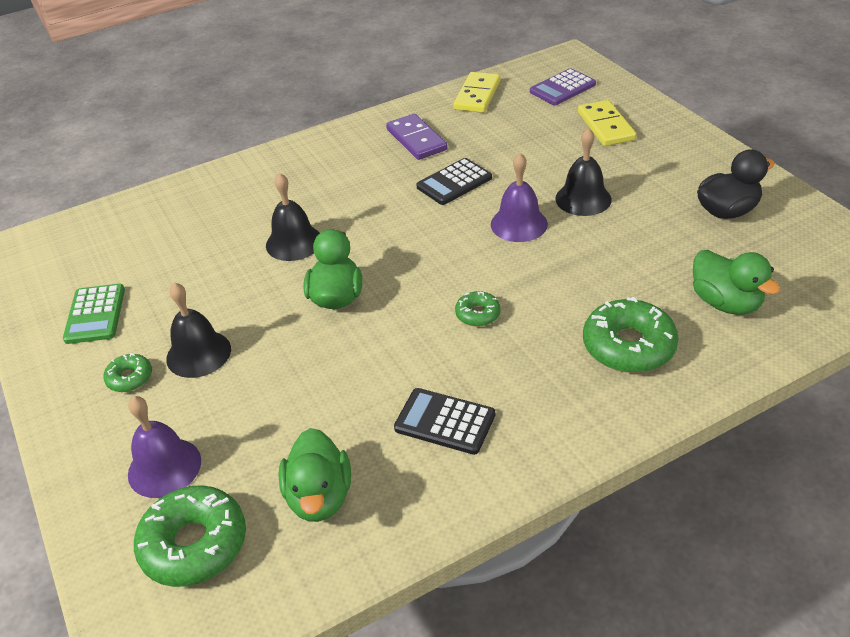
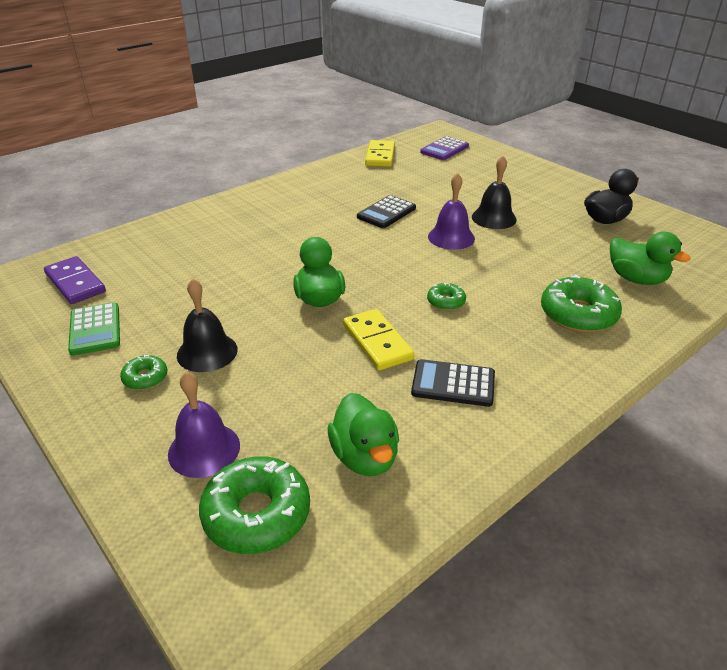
camera: 15 degrees left, 5 degrees down
black bell [266,173,320,261] -> none
purple domino [386,114,448,160] -> purple domino moved to [44,256,106,304]
yellow domino [578,100,636,146] -> yellow domino moved to [343,309,414,371]

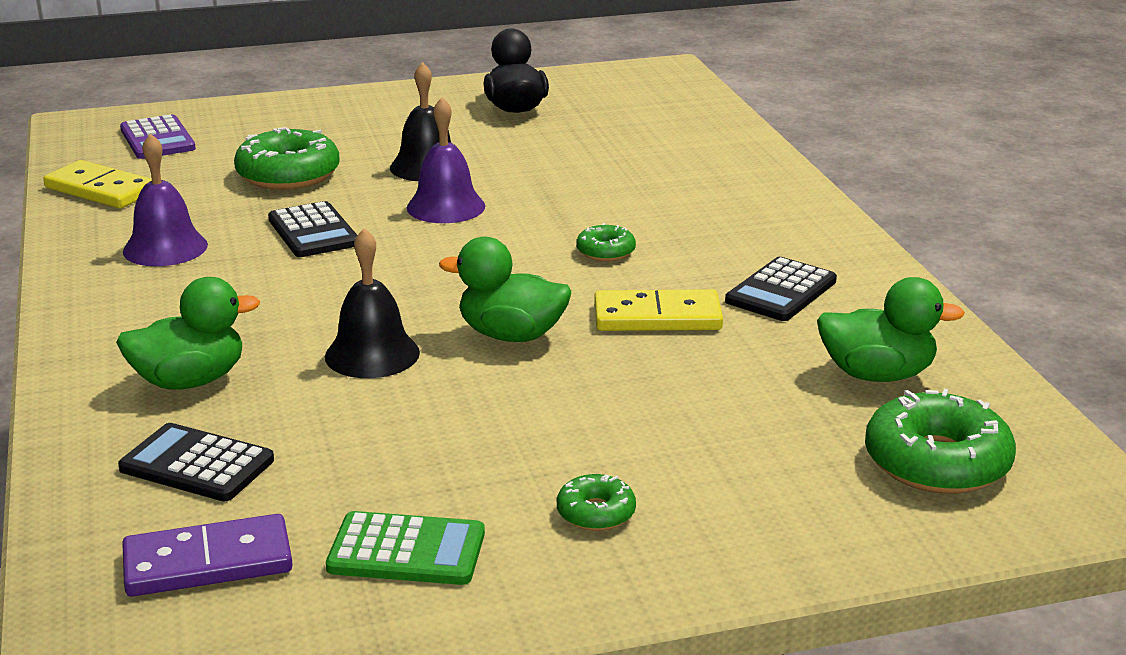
camera: 65 degrees left, 10 degrees down
purple bell [168,371,240,478] -> purple bell moved to [123,133,208,266]
black bell [177,279,238,372] -> black bell moved to [325,228,420,378]
green donut [541,274,622,333] -> green donut moved to [234,127,339,190]
green duck [610,232,691,285] -> green duck moved to [116,277,260,390]
none -> black calculator [118,423,274,501]

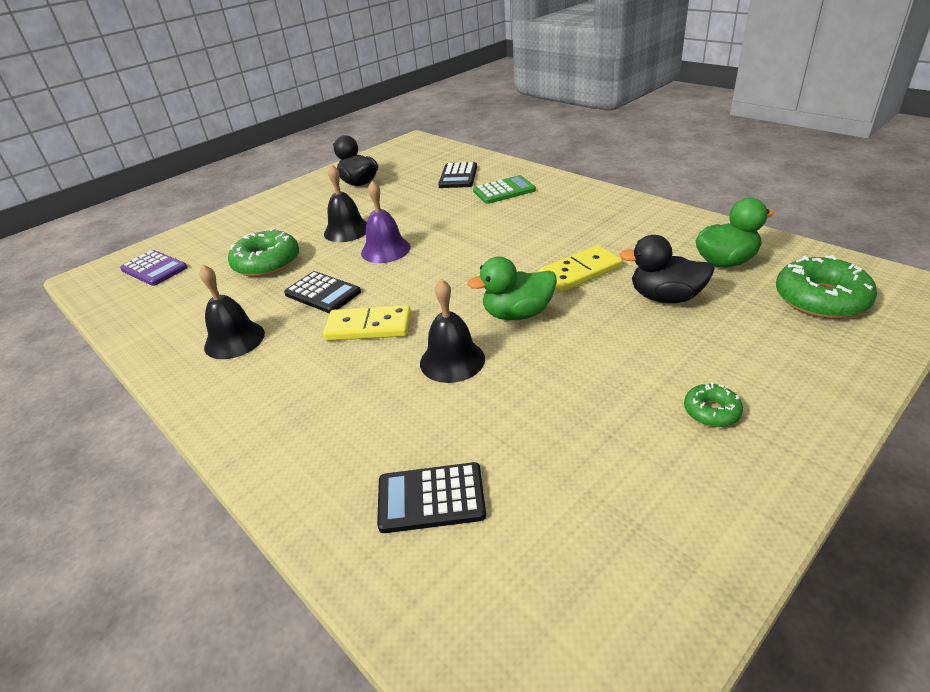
camera: 25 degrees left, 10 degrees up
yellow domino [43,160,152,209] -> yellow domino moved to [323,305,411,341]
green duck [116,277,260,390] -> none
purple domino [122,514,293,597] -> none
purple bell [123,133,208,266] -> black bell [199,265,265,359]
green calculator [326,511,485,585] -> green calculator moved to [473,175,536,204]
green donut [576,223,636,261] -> none
black calculator [725,257,837,321] -> black calculator moved to [438,162,477,188]
none -> black duck [619,235,715,303]

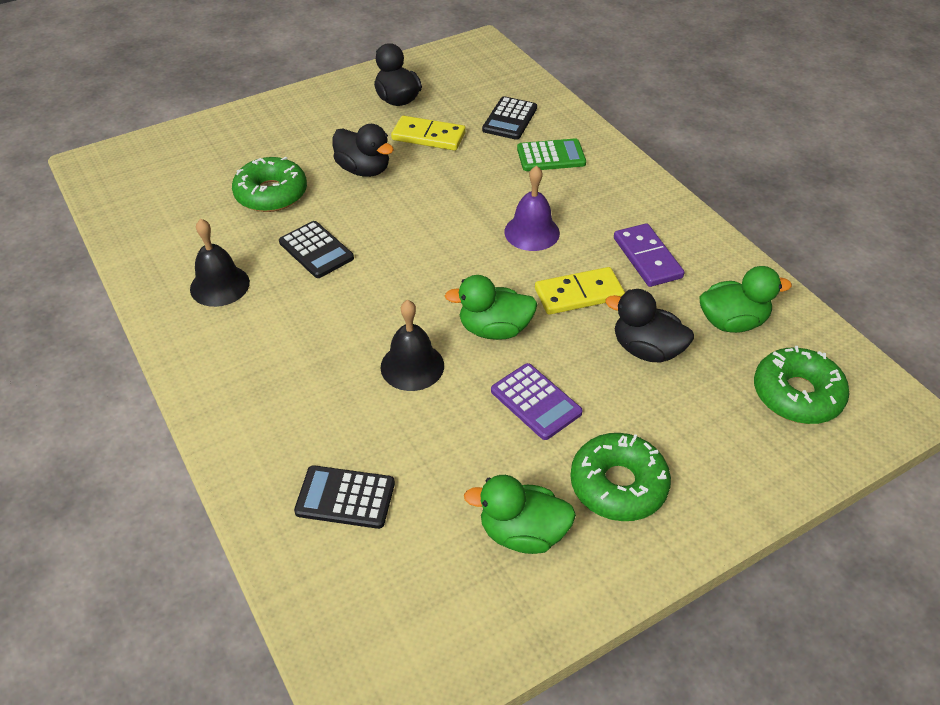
camera: 10 degrees right, 10 degrees up
purple calculator [120,250,188,286] -> purple calculator moved to [491,363,583,440]
yellow domino [323,305,411,341] -> yellow domino moved to [391,115,466,151]
black bell [324,164,367,242] -> black duck [333,124,394,177]
purple bell [361,181,411,263] -> purple bell moved to [504,165,560,251]
green donut [684,382,743,427] -> green donut [570,433,671,521], size x1.93
none -> green duck [464,475,576,554]
none -> purple domino [614,223,685,287]

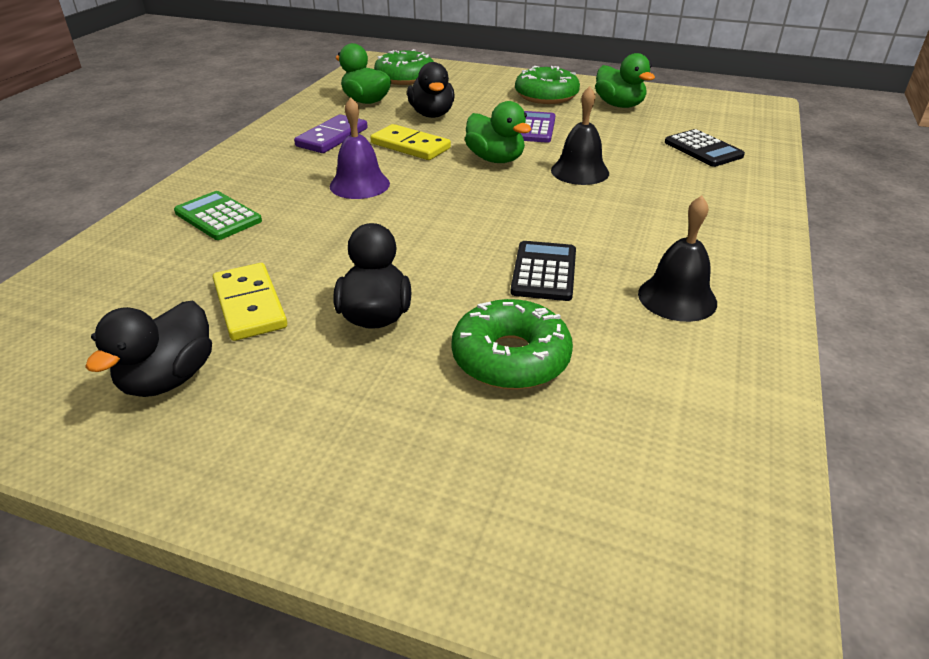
camera: 130 degrees left, 10 degrees down
black calculator [482,96,537,140] -> none

